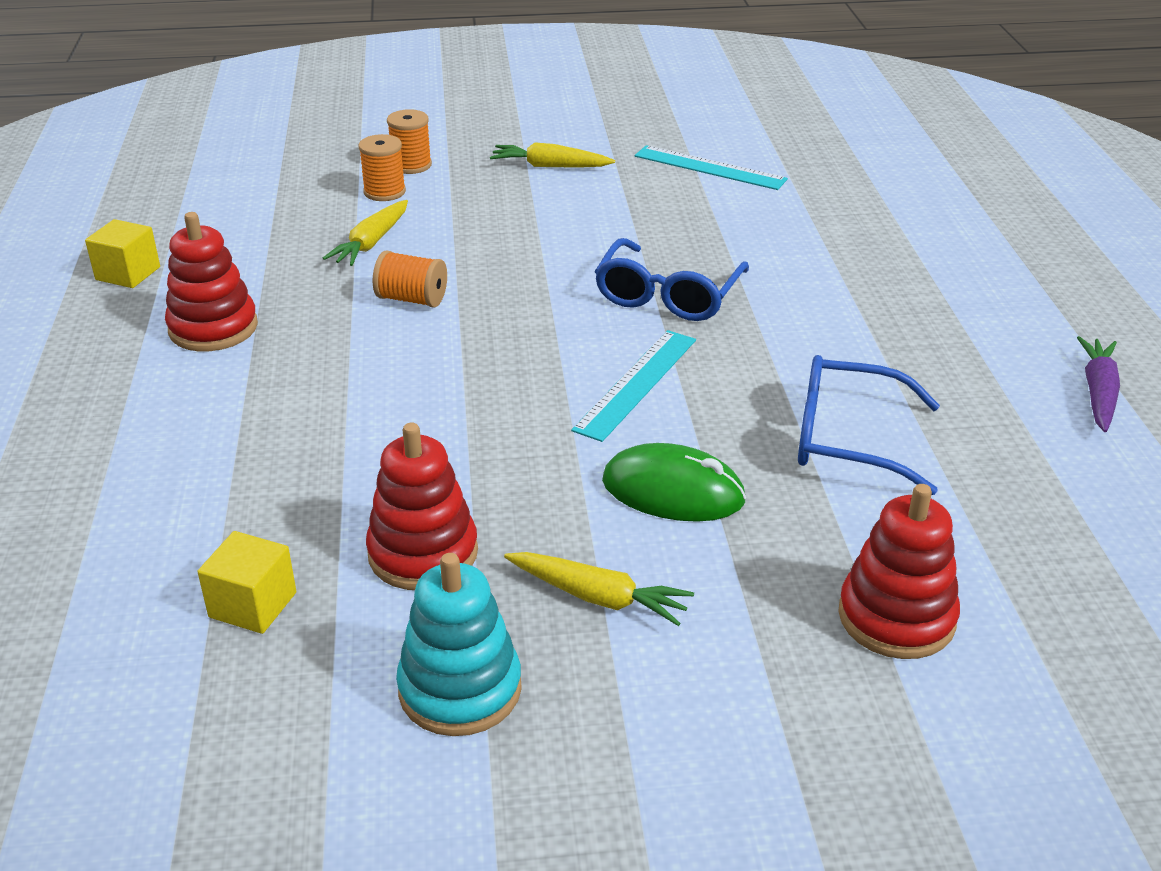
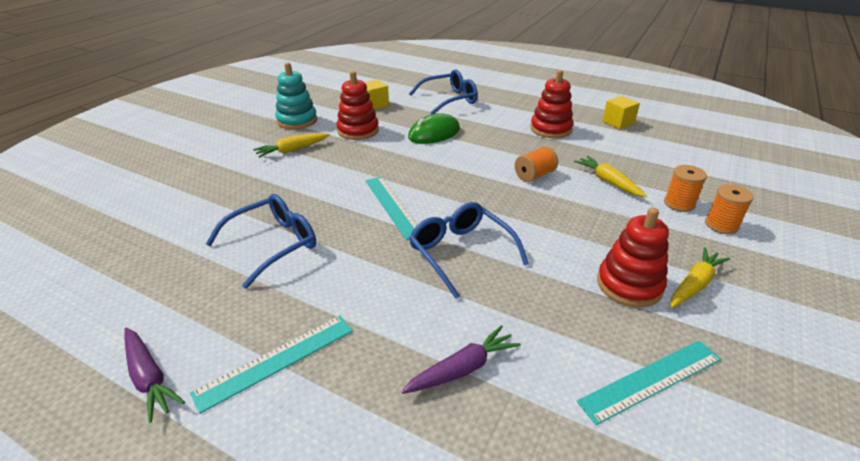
camera: 125 degrees right, 0 degrees up
green mouse [602,443,746,522] -> green mouse moved to [408,113,460,144]
red stacking toy [838,484,960,659] -> red stacking toy moved to [597,208,669,307]
none -> turquoise ruler [190,316,353,414]
none -> purple carrot [401,325,521,394]
none -> blue glasses [409,69,478,114]

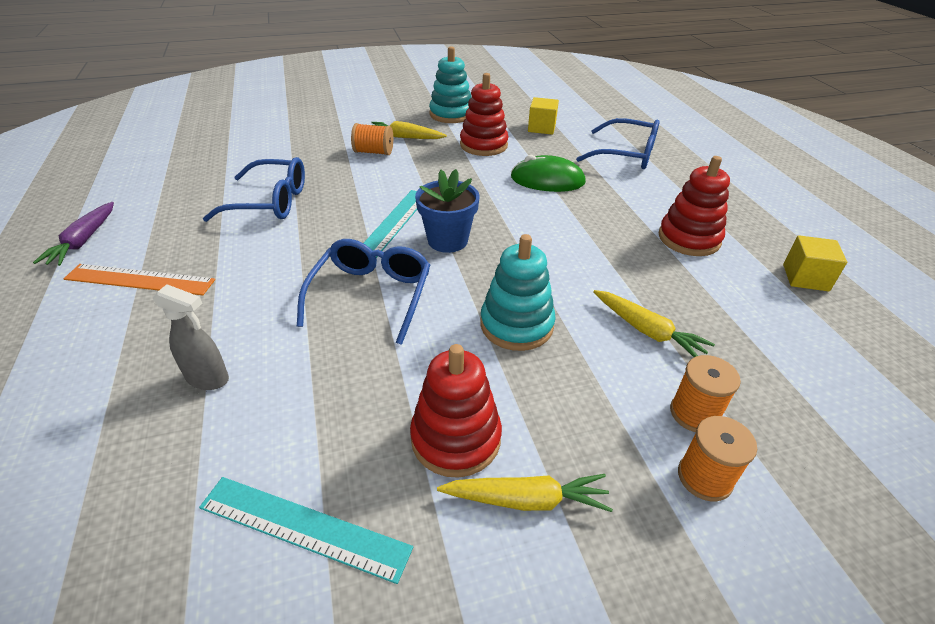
camera: 45 degrees right, 5 degrees up
turquoise ruler [190,316,353,414] -> orange ruler [64,264,215,295]
purple carrot [401,325,521,394] -> grey spray bottle [153,284,229,390]
orange spool [515,146,558,182] -> orange spool moved to [351,123,393,155]
yellow carrot [574,156,647,197] -> yellow carrot turned 120 degrees clockwise [593,290,715,357]
none -> blue flower pot [415,169,479,253]
none -> turquoise stacking toy [480,234,556,351]

